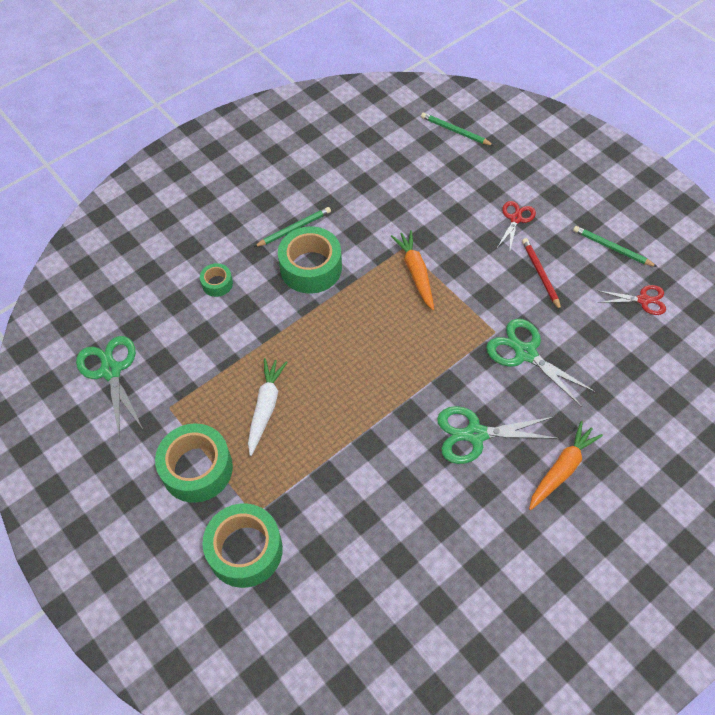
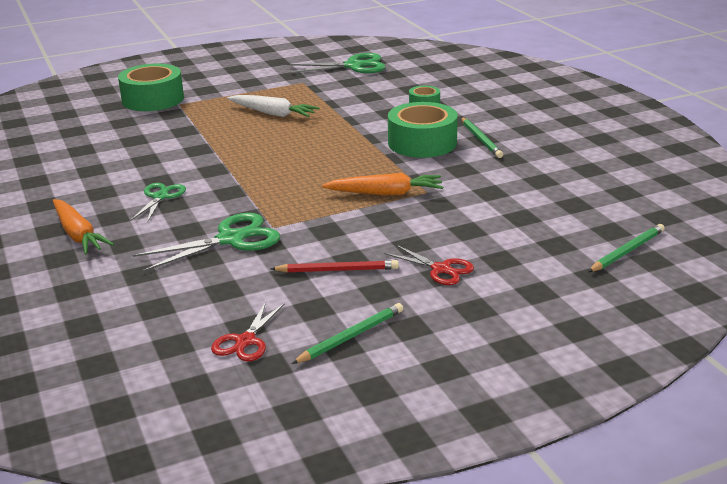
camera: 105 degrees right, 30 degrees down
green tape [155,424,233,503] -> none
green scissors [437,406,559,464] -> green scissors [131,183,186,223], size x0.62

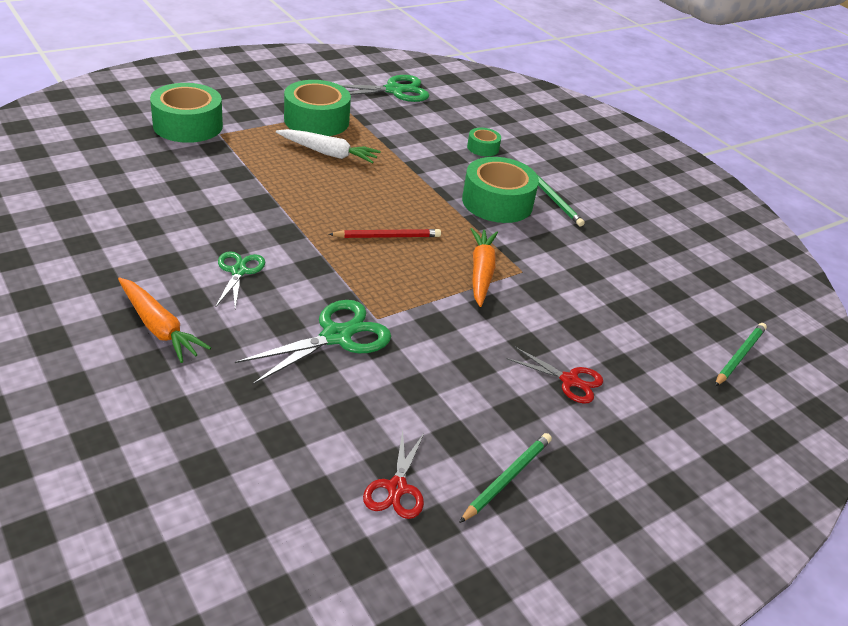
camera: 15 degrees left, 10 degrees up
red pencil [270,260,399,273] -> red pencil moved to [329,229,441,238]
orange carrot [322,173,443,195] -> orange carrot turned 75 degrees counterclockwise [471,228,498,307]
none -> green tape [284,80,351,136]

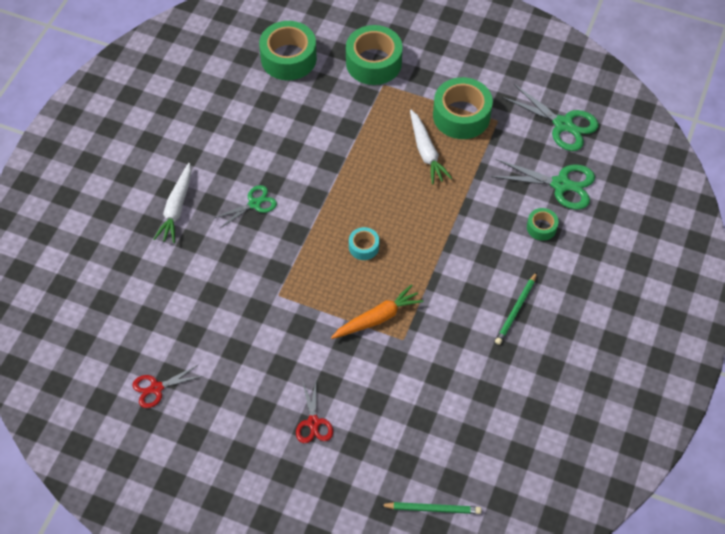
camera: 60 degrees right, 20 degrees up
orange carrot [118,277,211,363] -> white carrot [154,163,191,243]
green scissors [235,300,391,385] -> green scissors moved to [491,159,595,210]
red pencil [329,229,441,238] -> turquoise tape [349,227,379,260]
green pencil [459,433,552,523] -> none
green tape [462,157,539,223] -> green tape moved to [259,21,317,80]

